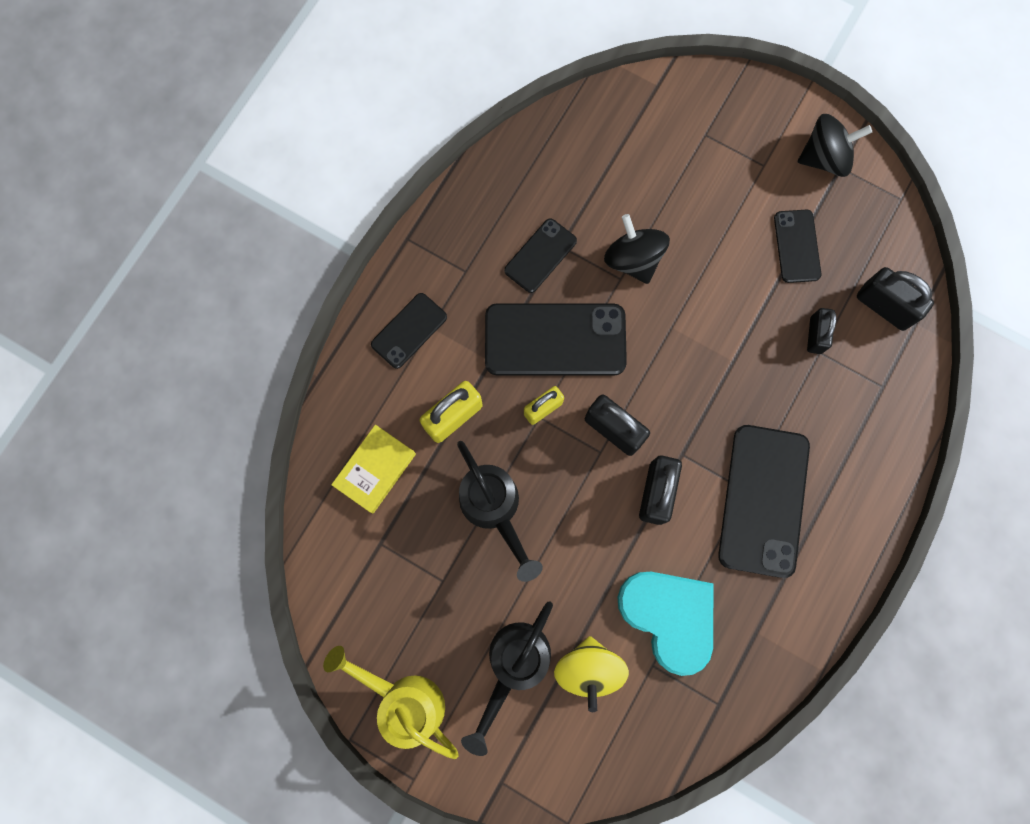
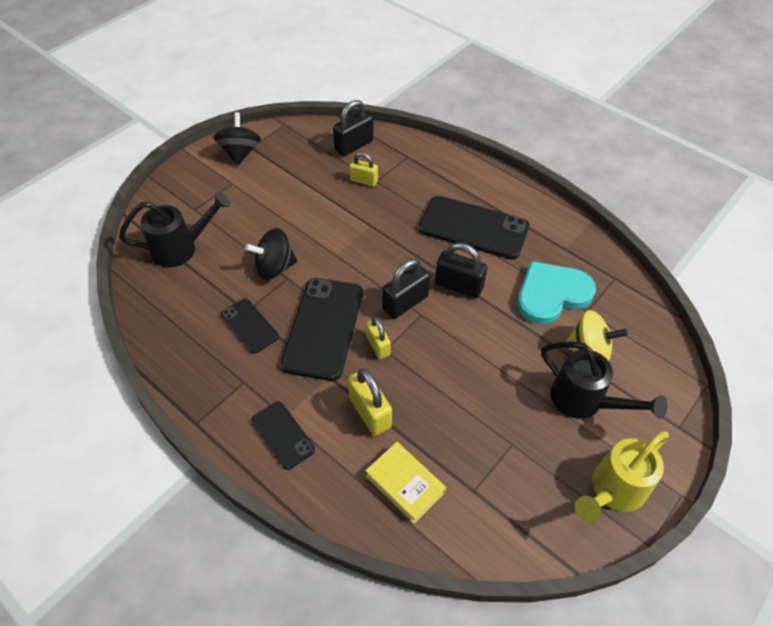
camera: 80 degrees left, 25 degrees down
black watering can [457,441,543,582] -> black watering can moved to [119,191,231,267]
black phone [774,210,821,283] -> none
black padlock [807,308,836,354] -> yellow padlock [349,152,378,186]

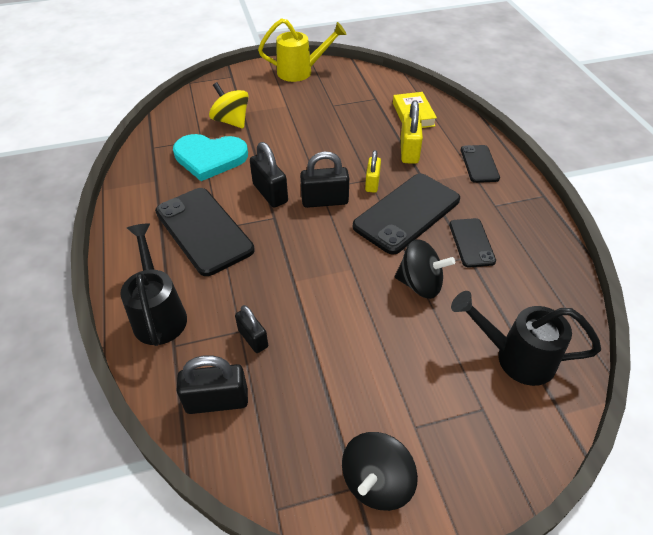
camera: 145 degrees left, 5 degrees down
yellow padlock [349,152,378,186] -> black padlock [235,305,268,353]
black watering can [541,341,668,419] -> black watering can moved to [120,223,187,346]

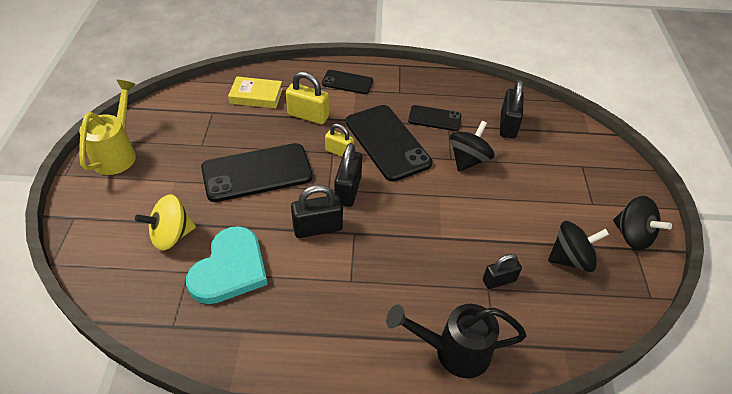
camera: 75 degrees left, 0 degrees up
black phone [155,188,255,276] -> black phone moved to [201,143,313,202]
black padlock [176,355,248,414] -> black padlock moved to [500,80,524,138]
black watering can [451,291,601,386] -> none
none -> black spinning top [548,221,609,272]

